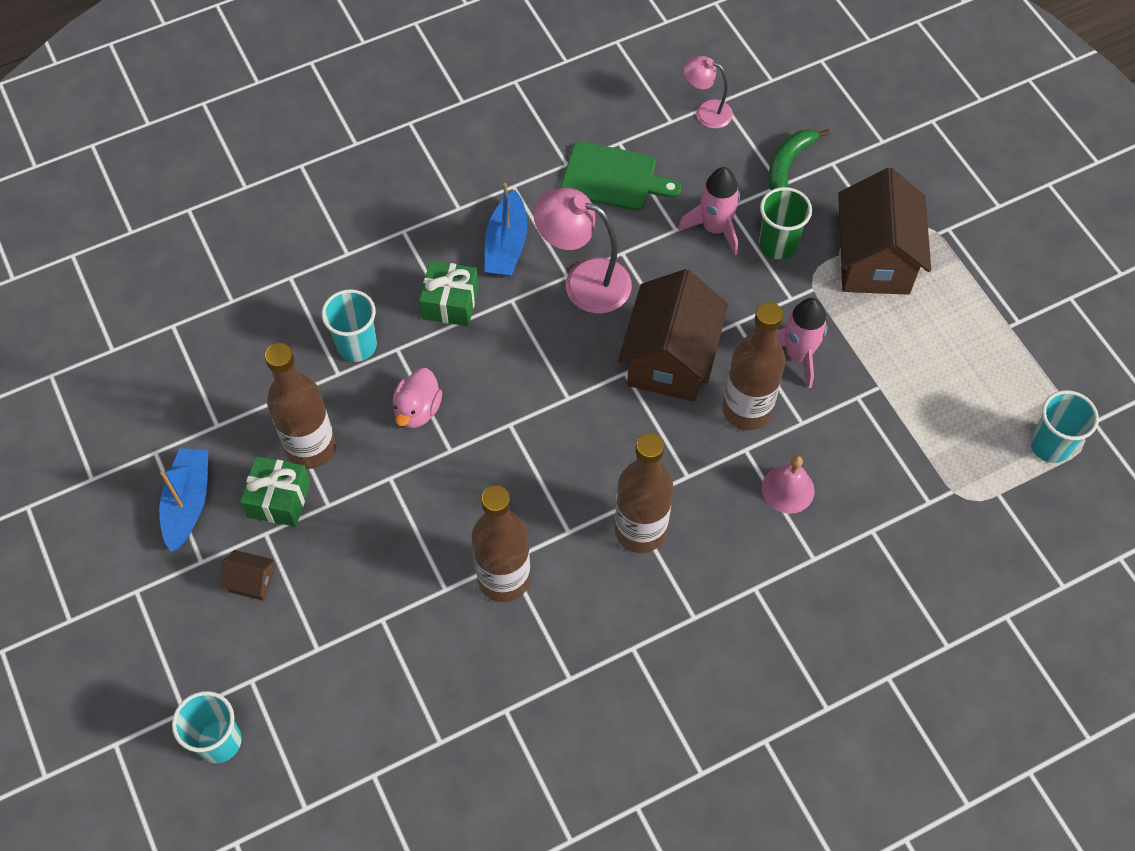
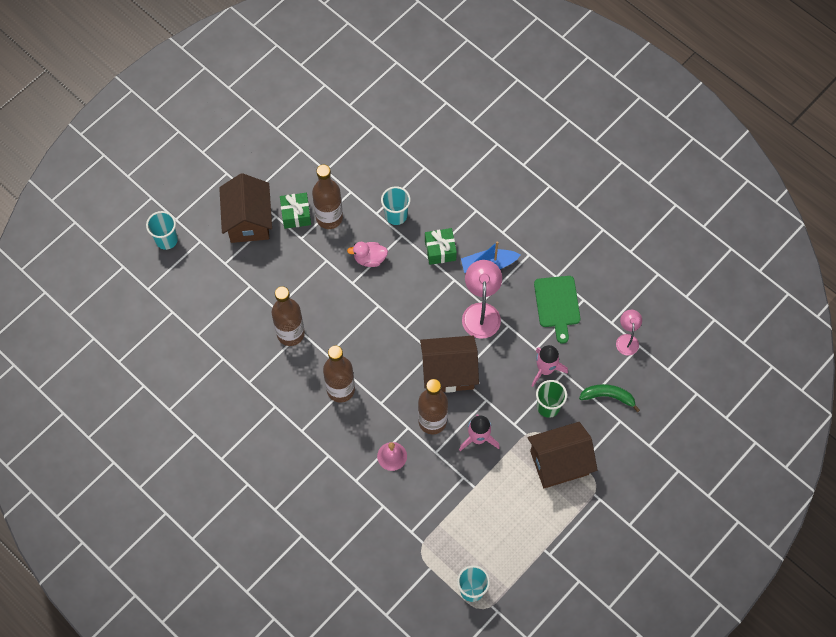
camera: 70 degrees right, 5 degrees up
blue boat [159,448,209,552] -> none
brown house [220,550,275,601] -> brown house [219,173,272,243], size x2.36

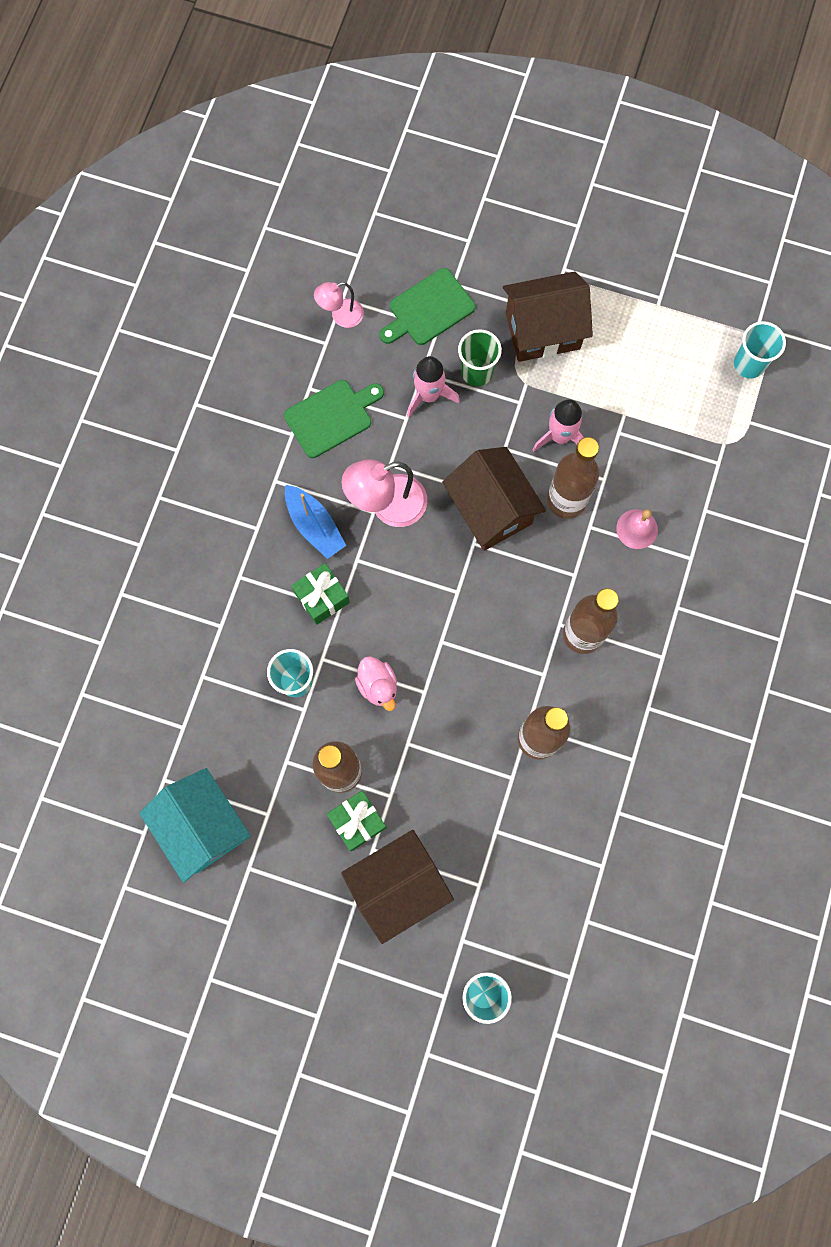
camera: 115 degrees left, 10 degrees up
brown house [528,422,598,488] -> brown house turned 60 degrees counterclockwise [503,272,593,362]
green banana [579,384,640,412] -> green cutting board [380,268,475,345]
none -> turquoise house [139,768,251,883]

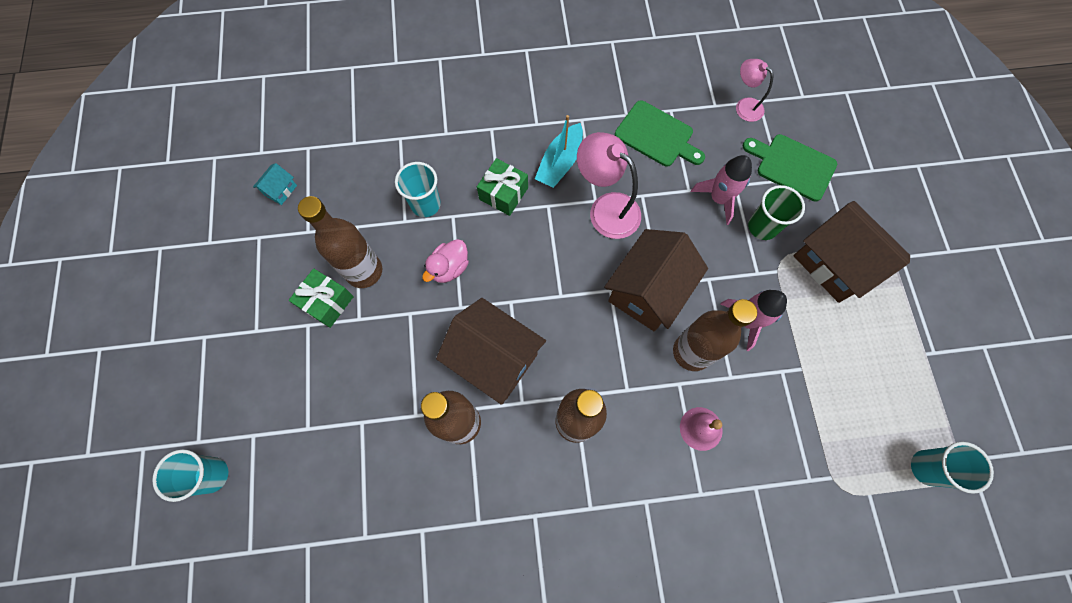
camera: 65 degrees right, 5 degrees down
turquoise house [139,768,251,883] -> turquoise house [253,163,297,205], size x0.42
blue boat [285,485,346,559] -> turquoise boat [535,115,583,188]
brown house [341,830,454,944] -> brown house moved to [436,298,546,405]

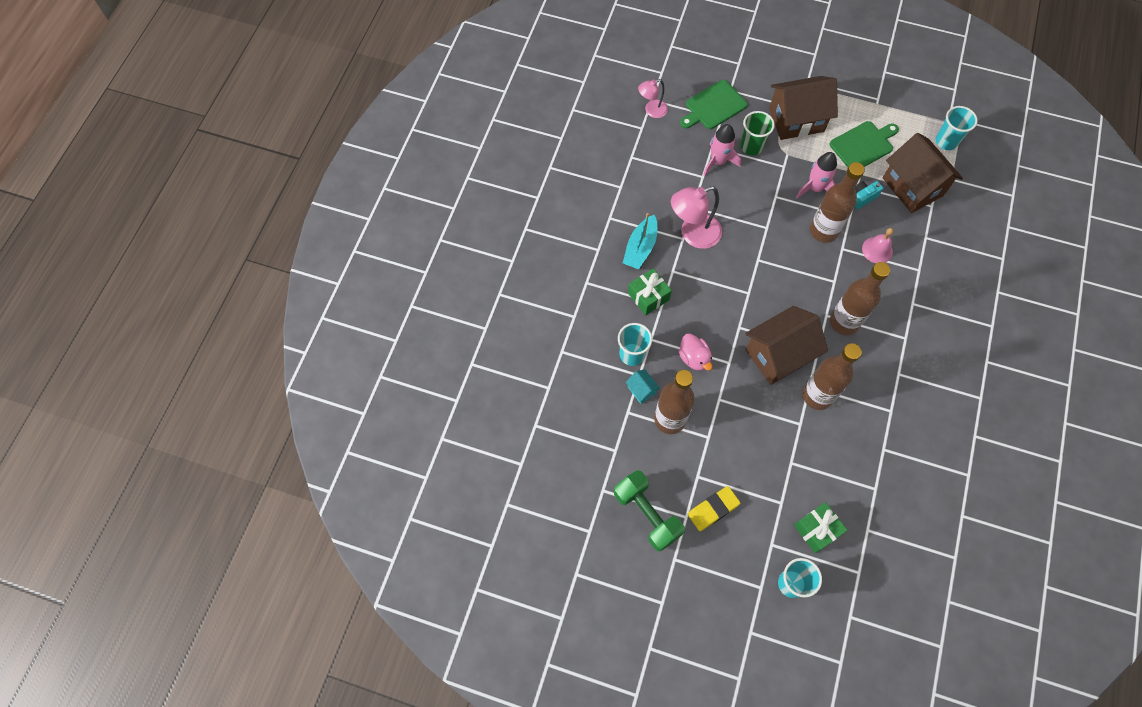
camera: 65 degrees left, 5 degrees down
turquoise house [253,163,297,205] -> turquoise house moved to [626,369,660,404]
green gift [289,268,354,328] -> green gift moved to [794,502,848,553]
turquoise boat [535,115,583,188] -> turquoise boat turned 60 degrees clockwise [623,213,657,269]
brown house [604,229,708,332] -> brown house moved to [883,133,963,213]
green cutting board [615,100,705,167] -> green cutting board moved to [830,121,899,167]
none -> green dumbbell [614,470,685,552]
none -> yellow eraser [688,486,740,531]
none -> turquoise camera [855,181,883,209]

